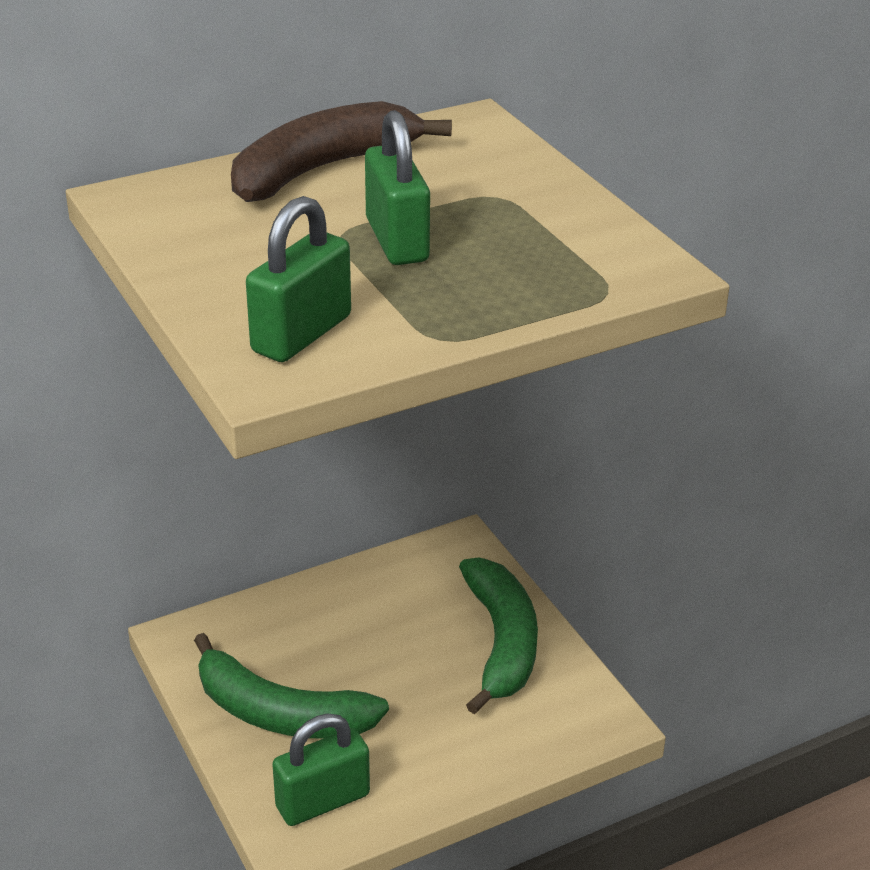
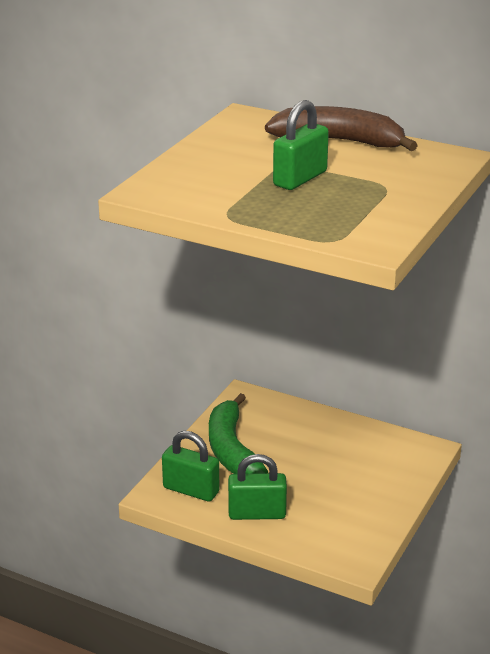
camera: 55 degrees right, 5 degrees down
green padlock [246,196,351,362] -> green padlock moved to [228,454,287,520]
green banana [459,557,538,714] -> none

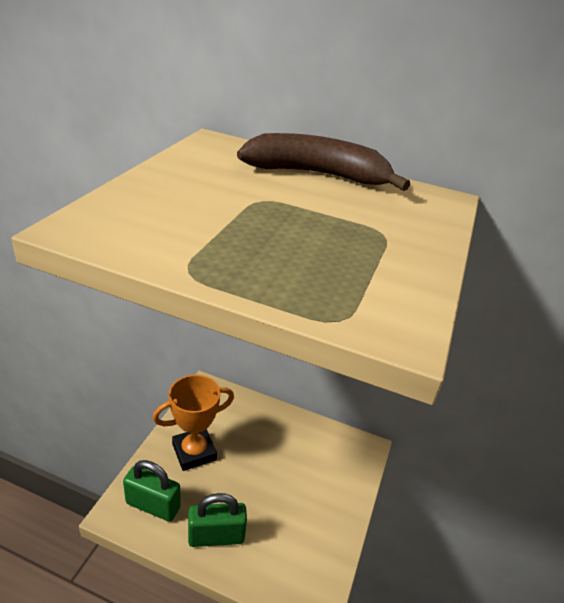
camera: 10 degrees left, 5 degrees up
green banana [209,393,268,474] -> orange trophy [153,375,234,471]
green padlock [273,100,329,190] -> none

